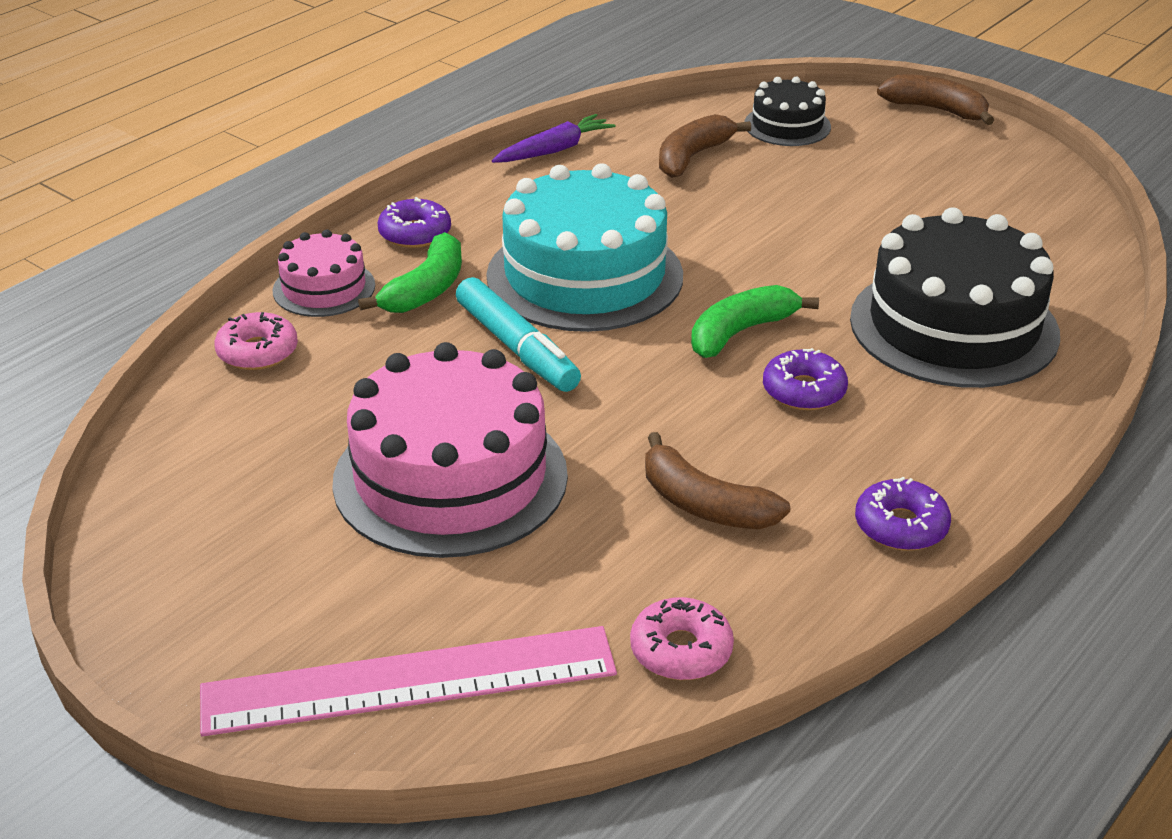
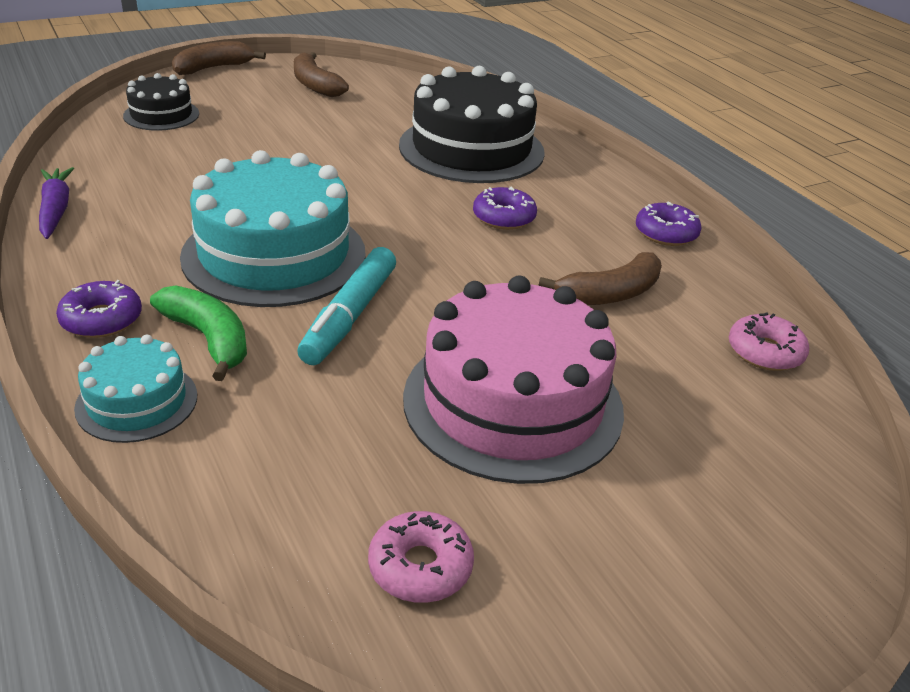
camera: 70 degrees left, 0 degrees up
pink ruler [200,626,617,736] -> none
pink donut [214,312,298,370] -> pink donut moved to [368,511,474,603]
pink cake [273,230,375,317] -> turquoise cake [74,335,197,443]
turquoise marker [456,277,581,392] -> turquoise marker turned 120 degrees clockwise [297,247,396,365]
brown banana [659,114,751,178] -> brown banana moved to [294,52,349,97]
green banana [691,285,819,358] -> none

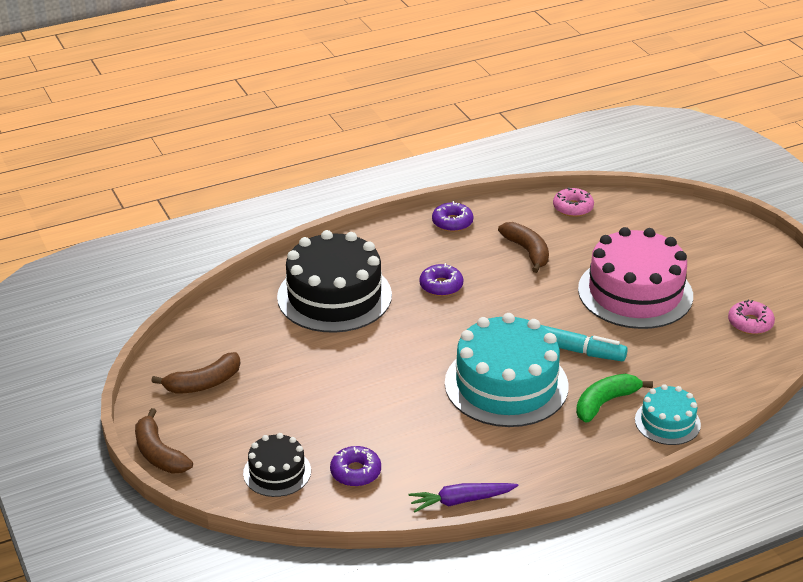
camera: 85 degrees left, 0 degrees up
purple donut [56,280,142,338] -> purple donut moved to [330,446,381,487]

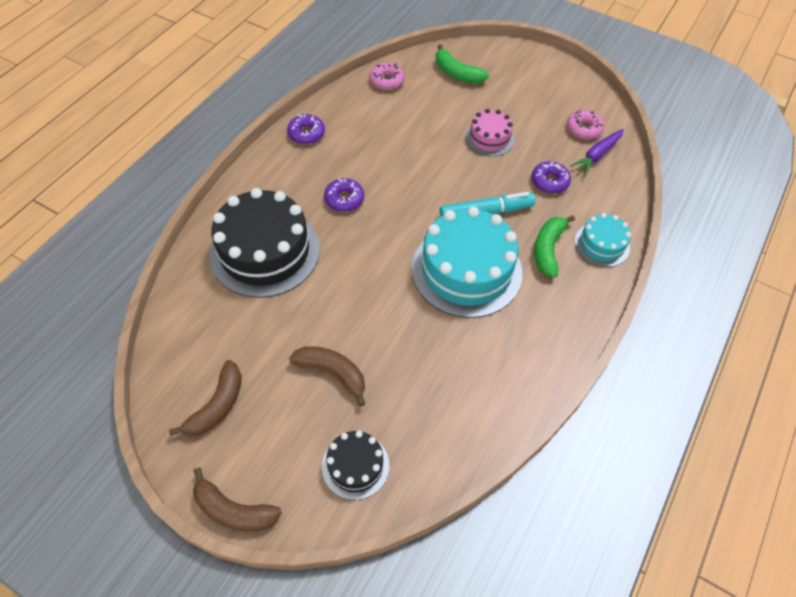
camera: 35 degrees left, 20 degrees up
purple donut [330,446,381,487] -> purple donut moved to [531,161,571,194]
purple carrot [408,483,518,512] -> purple carrot moved to [570,129,624,176]
brown banana [498,222,549,273] -> brown banana moved to [289,346,365,406]
pink cake [578,227,693,329] -> pink cake [465,109,515,156], size x0.51
none -> green banana [436,44,489,84]

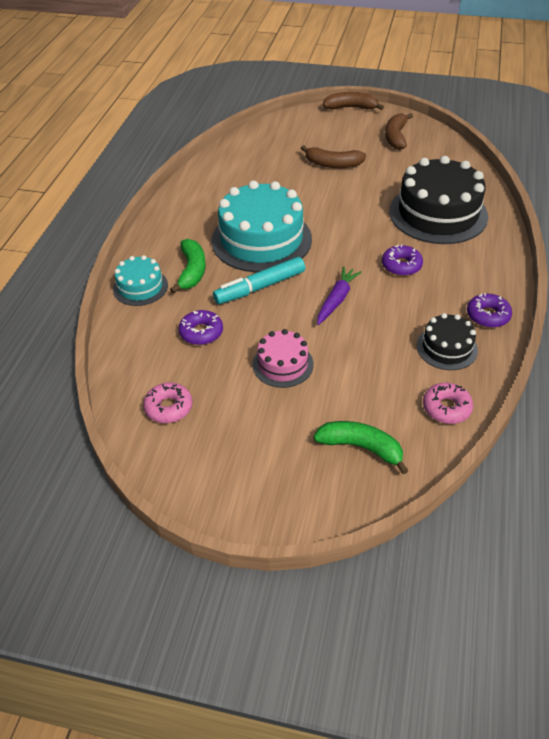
camera: 165 degrees right, 10 degrees down
black cake [322,431,389,500] -> black cake moved to [417,313,478,370]
purple carrot [570,129,624,176] -> purple carrot moved to [317,266,362,325]

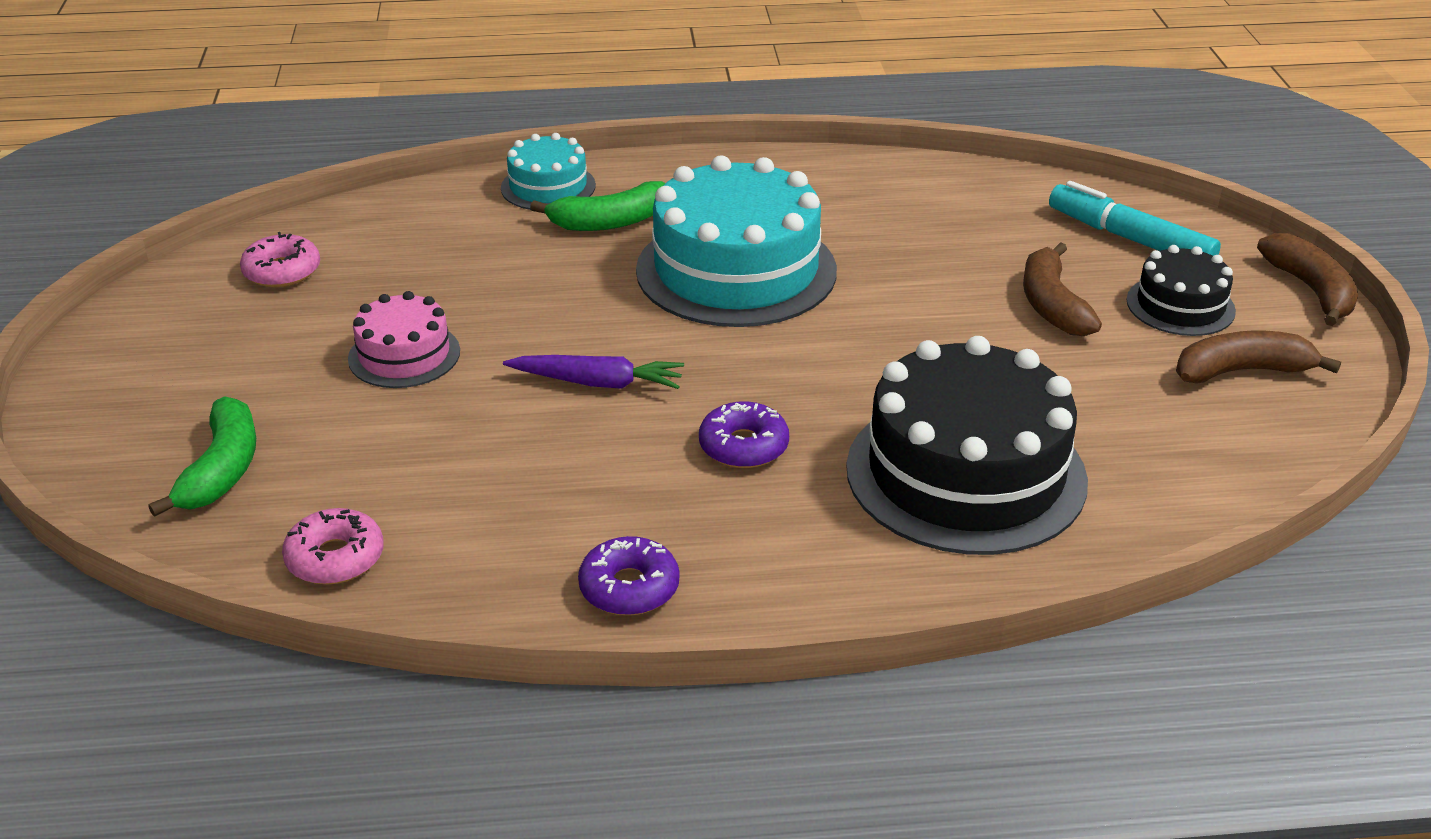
camera: 70 degrees right, 10 degrees down
purple donut [178,310,223,345] -> none
turquoise marker [213,257,305,304] -> turquoise marker moved to [1049,181,1221,256]
black cake [417,313,478,370] -> black cake moved to [1126,245,1236,336]

